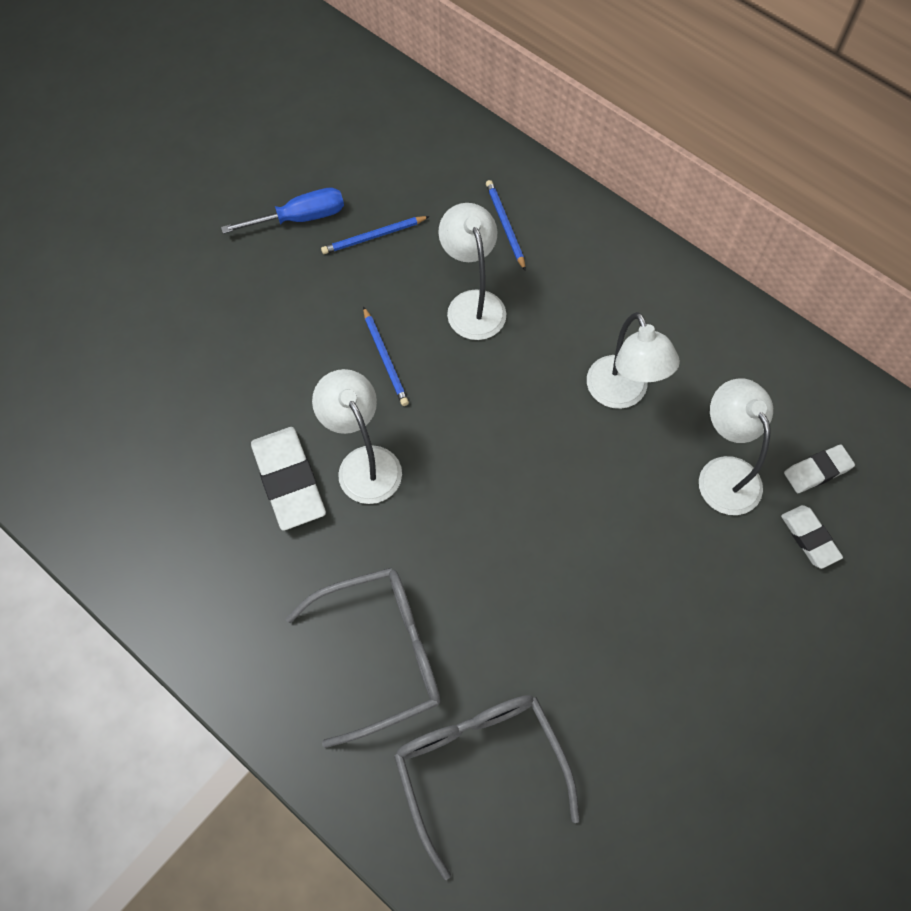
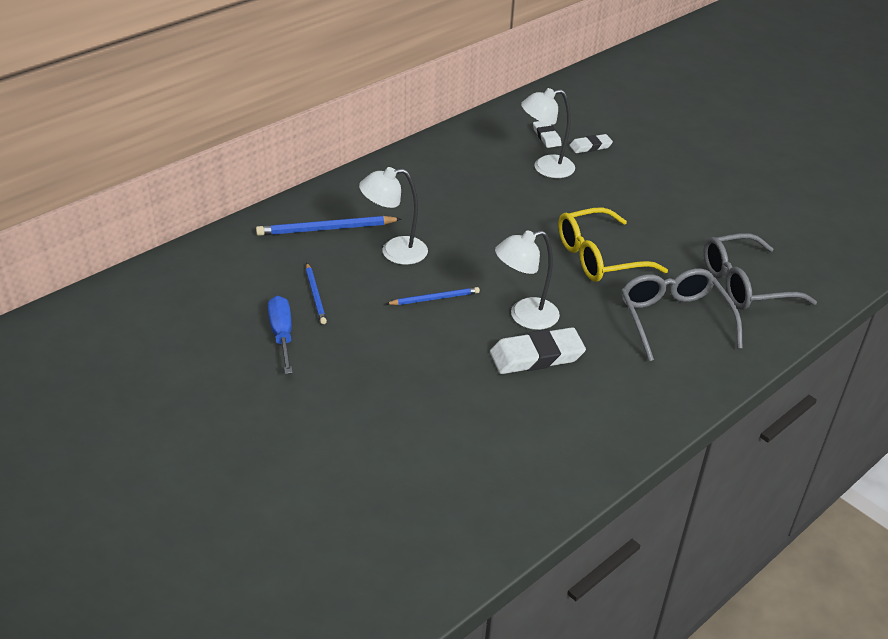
camera: 85 degrees left, 25 degrees down
blue pencil [486,180,526,271] -> blue pencil [256,216,401,236], size x1.62
white lamp [587,312,680,409] -> none
none -> yellow glasses [558,207,668,282]

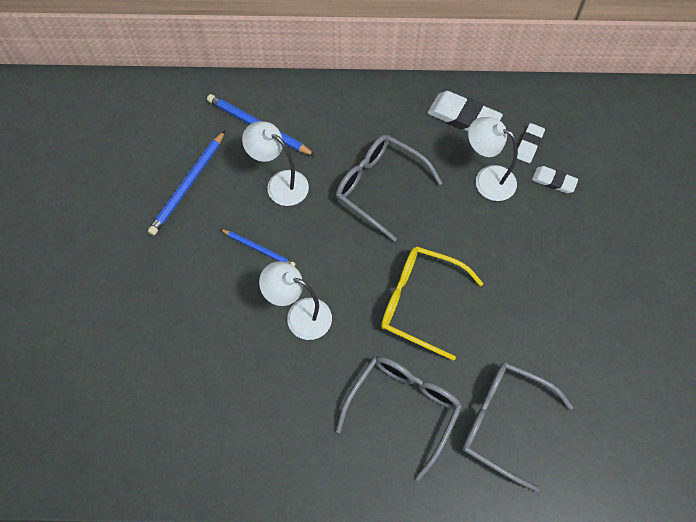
camera: 45 degrees right, 25 degrees up
blue screwdriver [268,296,293,374] -> none
blue pencil [306,263,327,324] -> blue pencil [148,130,225,236], size x1.62
white eraser [490,327,586,374] -> white eraser moved to [427,91,503,131]
none -> grey glasses [336,135,442,242]

